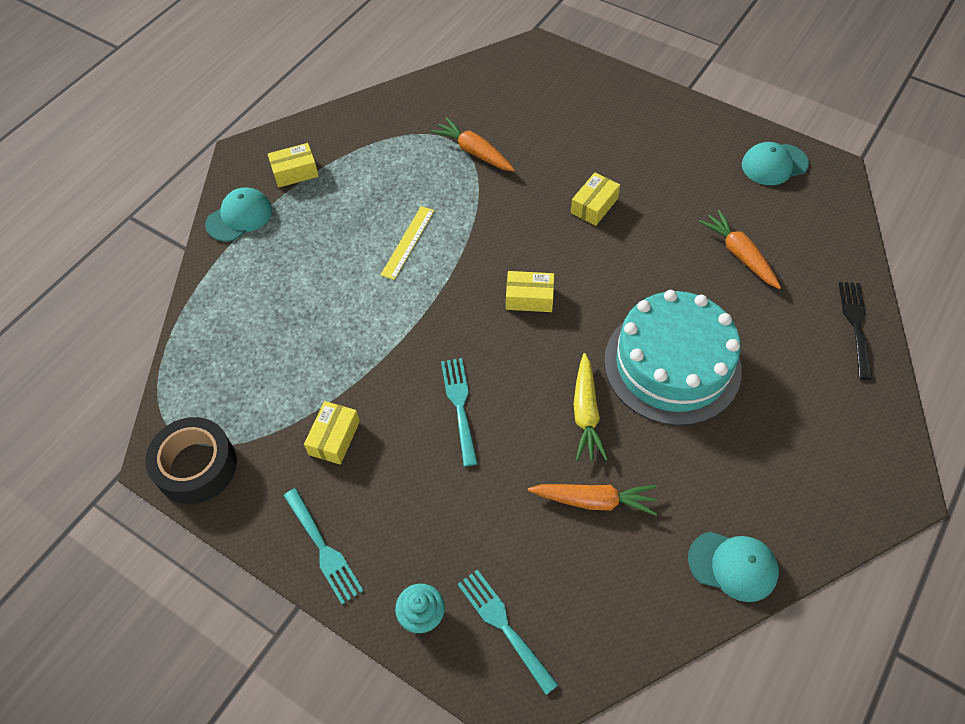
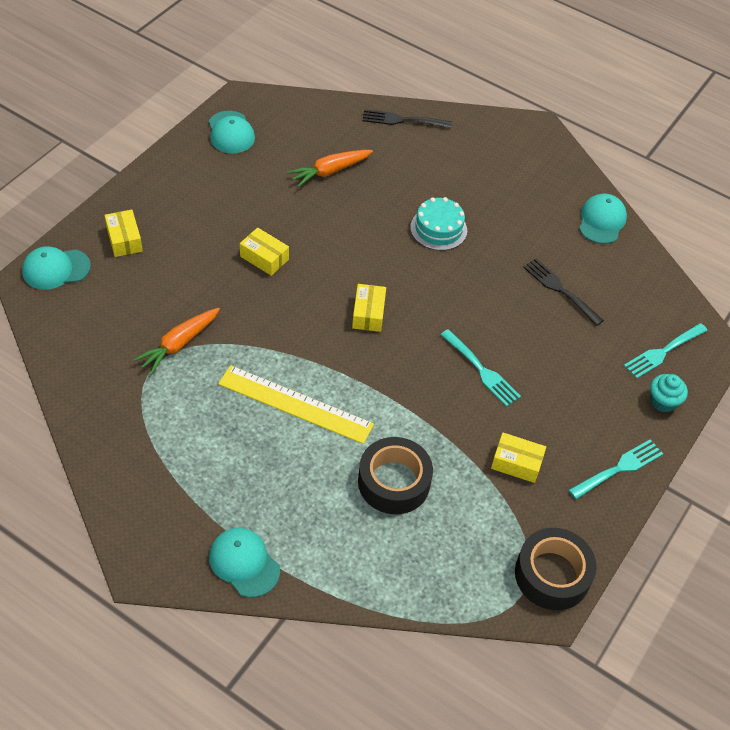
camera: 95 degrees left, 5 degrees down
yellow box [268,143,319,188] -> yellow box moved to [104,210,143,257]
yellow ruler [381,206,434,280] -> yellow ruler [218,365,374,444], size x1.67
turquoise fork [441,358,478,466] -> turquoise fork turned 120 degrees counterclockwise [440,329,521,407]
orange carrot [528,484,657,516] -> black fork [523,258,604,326]
yellow carrot [573,353,608,461] -> none
turquoise cake [604,290,742,426] -> turquoise cake [410,197,467,251], size x0.52
none -> turquoise cap [22,246,91,290]
none -> black tape [358,437,433,514]

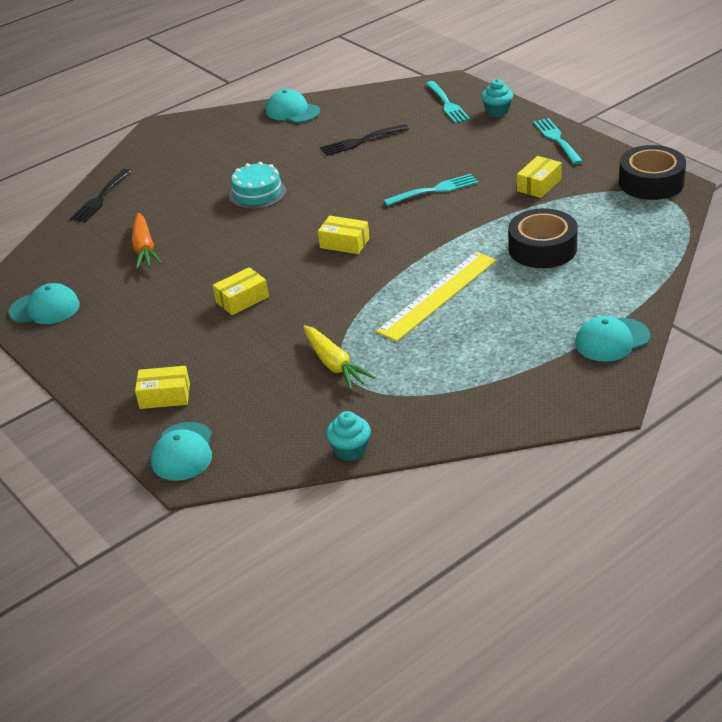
camera: 65 degrees left, 15 degrees down
orange carrot [133,308,220,375] -> yellow carrot [303,325,375,390]
none -> turquoise cupcake [326,411,371,461]

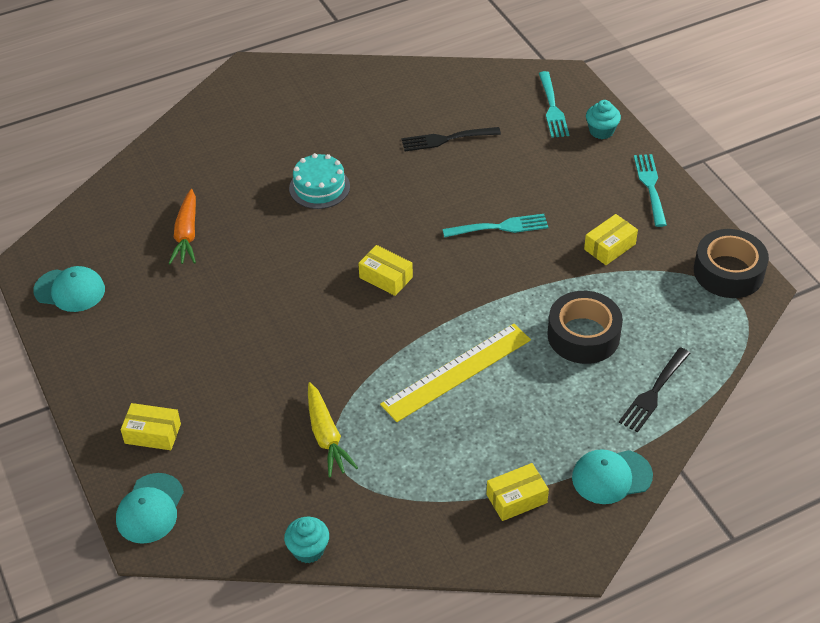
camera: 10 degrees right, 10 degrees up
black fork [70,169,131,222] -> black fork moved to [619,347,691,433]
yellow box [213,267,269,315] -> yellow box moved to [487,463,549,521]
turquoise cap [266,89,320,123] -> none

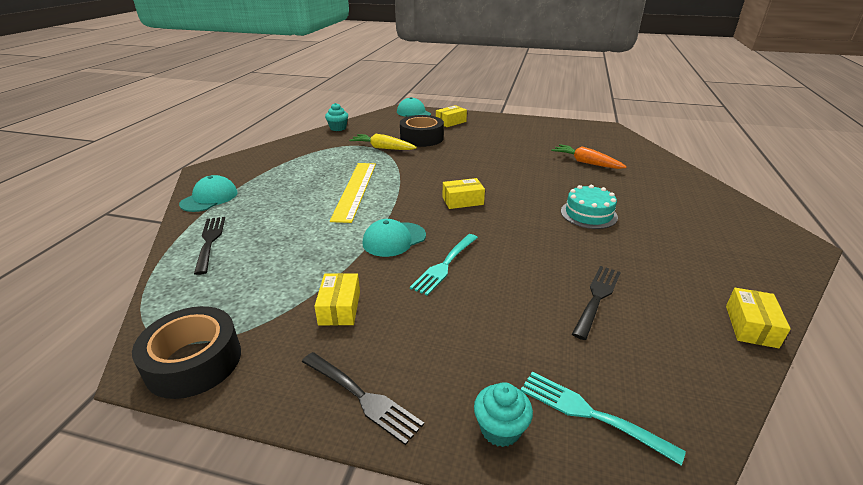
camera: 130 degrees right, 15 degrees down
turquoise cap [33,266,105,312] -> turquoise cap moved to [362,219,426,257]
yellow box [487,463,549,521] -> yellow box moved to [726,288,791,348]
black tape [547,291,623,364] -> black tape moved to [400,115,444,147]
turquoise fork [634,154,667,227] -> black fork [302,352,424,445]

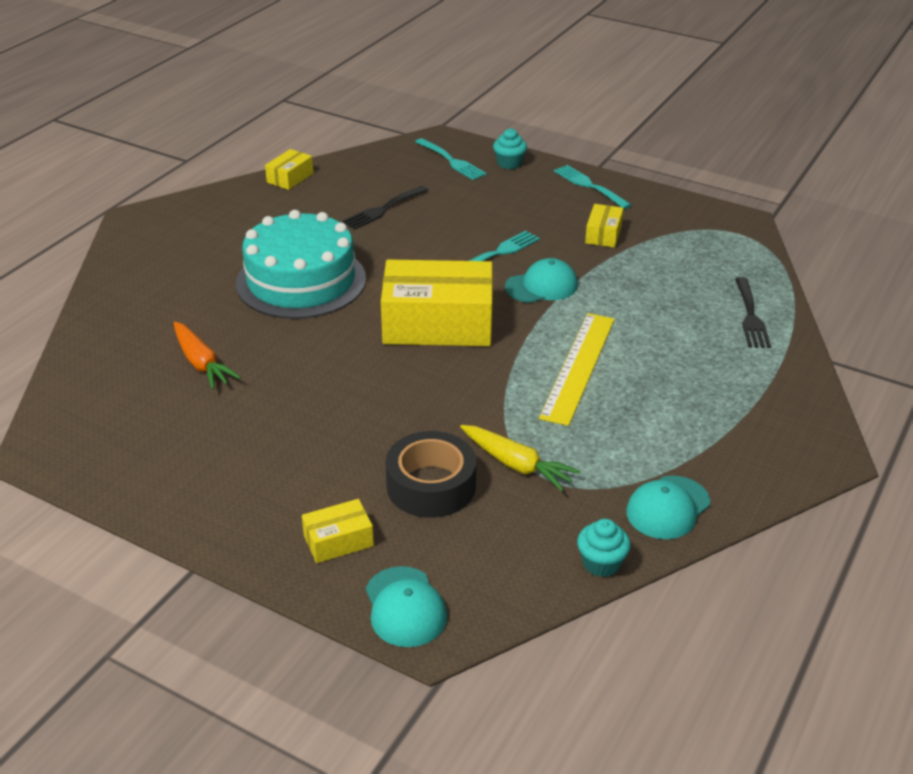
camera: 165 degrees left, 5 degrees up
black tape [132,306,241,399] -> none
turquoise cap [179,175,238,212] -> turquoise cap moved to [626,476,710,539]
black fork [302,352,424,445] -> turquoise fork [554,165,631,209]
yellow box [443,178,485,209] -> yellow box [381,259,493,346], size x2.20
turquoise cake [561,185,618,229] -> turquoise cake [236,210,366,319], size x1.93

